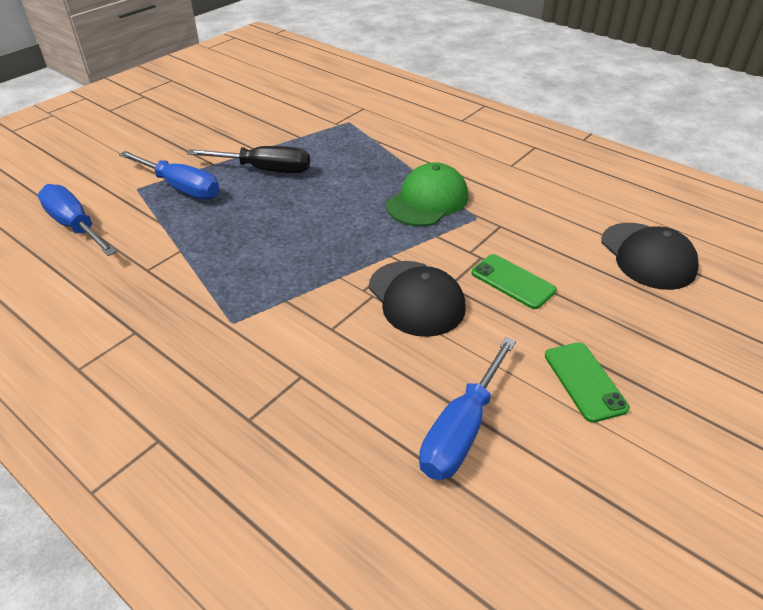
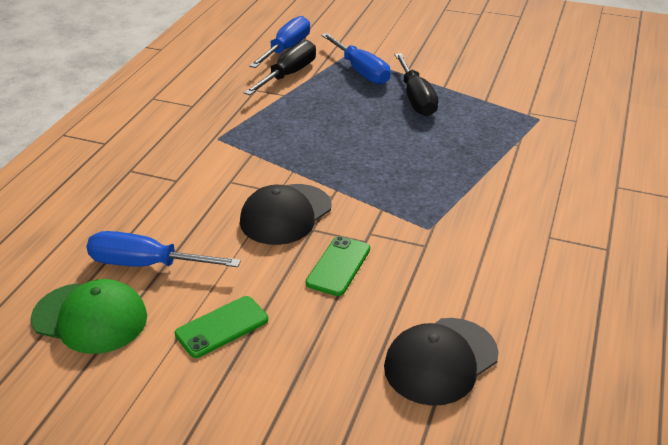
camera: 70 degrees right, 5 degrees down
blue screwdriver [119,151,219,199] -> blue screwdriver turned 45 degrees counterclockwise [321,33,390,85]
green cap [386,162,468,226] -> green cap moved to [31,279,147,354]
none -> black screwdriver [244,40,316,95]

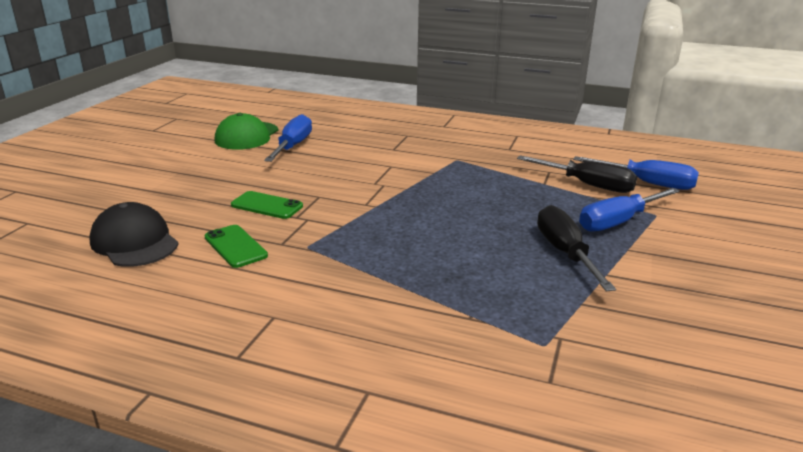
camera: 90 degrees right, 10 degrees down
green phone [175,296,268,358] -> green phone moved to [204,225,268,268]
black cap [240,184,331,245] -> none
black screwdriver [394,53,438,116] -> black screwdriver turned 90 degrees clockwise [537,205,616,292]

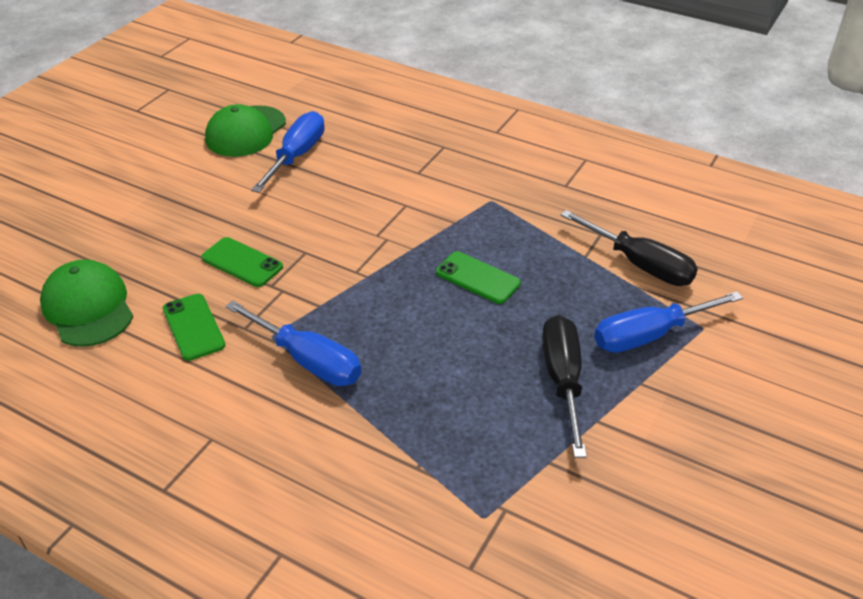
camera: 10 degrees right, 15 degrees up
black cap [89,202,179,267] -> green cap [40,260,133,347]
blue screwdriver [573,156,699,190] -> blue screwdriver moved to [225,301,361,386]
none -> green phone [436,251,521,304]

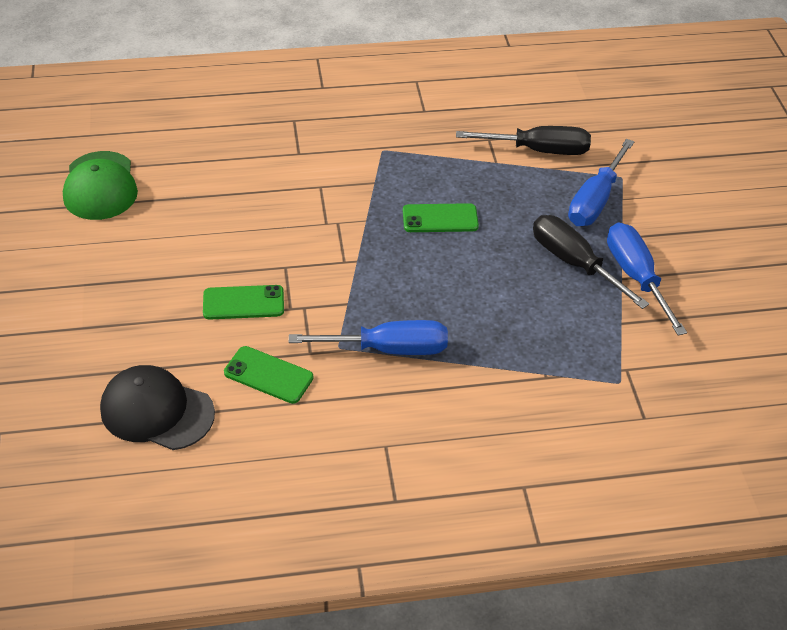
camera: 40 degrees left, 5 degrees up
green cap [40,260,133,347] -> black cap [100,365,215,450]
blue screwdriver [251,111,325,193] -> blue screwdriver moved to [607,223,687,335]

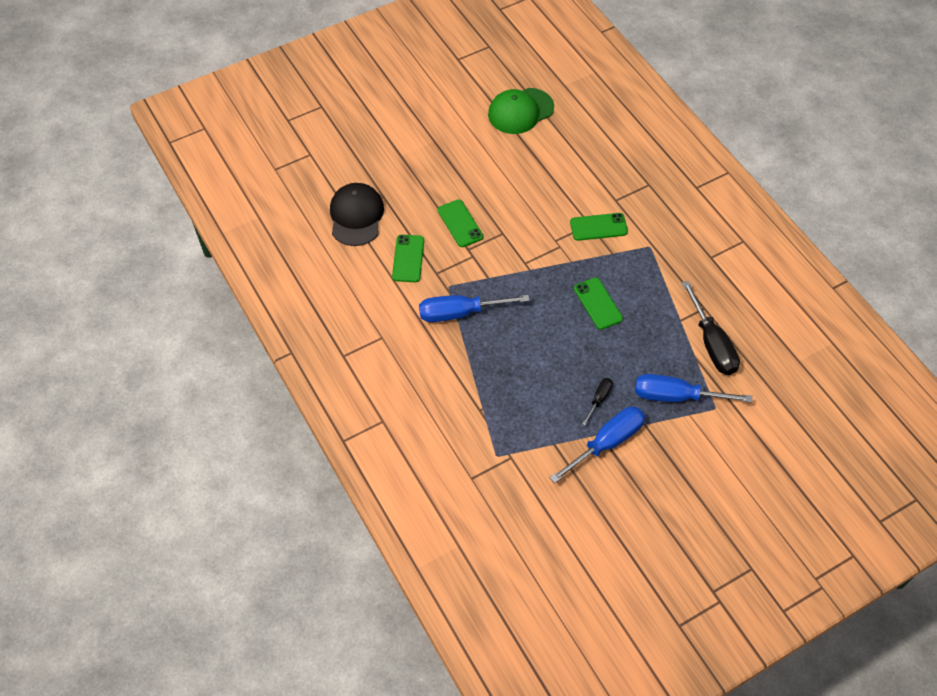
camera: 70 degrees right, 10 degrees up
blue screwdriver [289,320,448,355] -> blue screwdriver turned 105 degrees clockwise [419,295,530,322]
black screwdriver [533,215,649,309] -> black screwdriver [582,378,613,426], size x0.51
none -> green phone [570,213,628,241]

